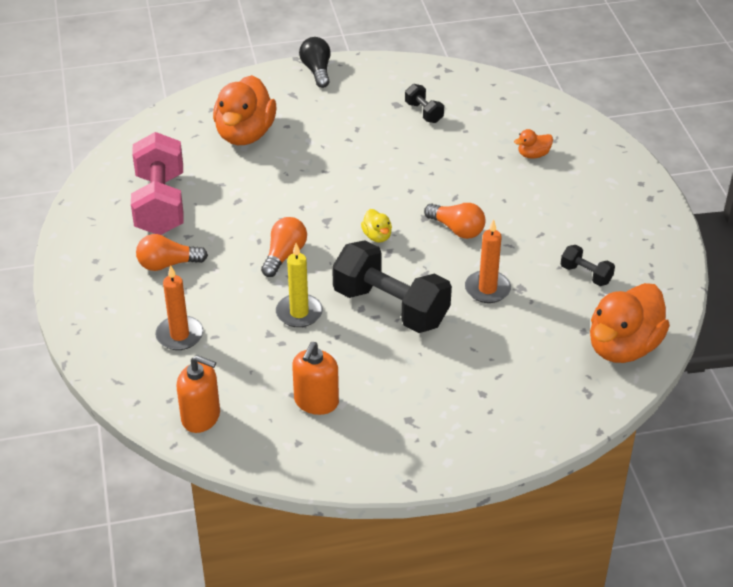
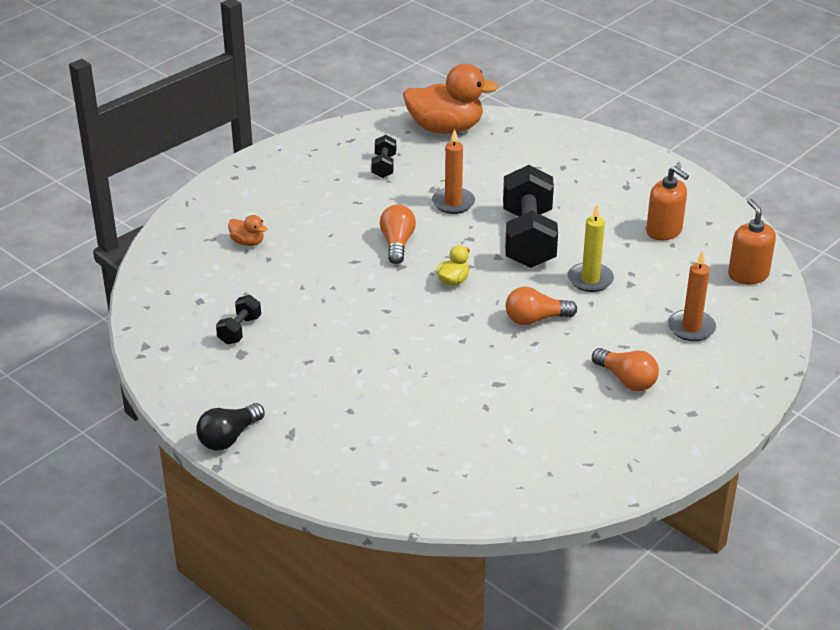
camera: 125 degrees left, 5 degrees down
pink dumbbell [131,132,184,235] -> none
orange duck [213,75,276,145] -> none
orange soap dispenser [292,342,339,415] -> orange soap dispenser turned 60 degrees clockwise [646,166,689,241]

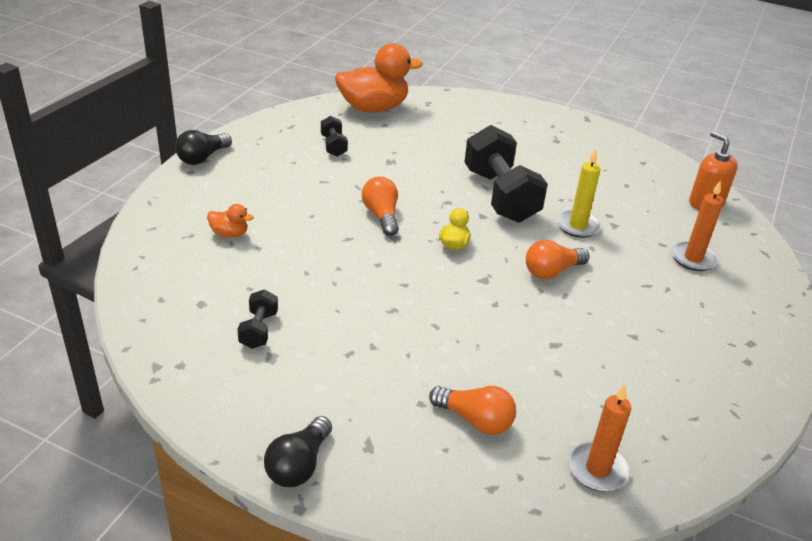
camera: 20 degrees left, 0 degrees up
orange candle [432,129,475,214] -> orange candle moved to [568,384,631,492]
orange light bulb [592,348,659,391] -> orange light bulb moved to [429,386,516,435]
orange soap dispenser [646,166,689,241] -> none
none -> black light bulb [175,130,232,165]

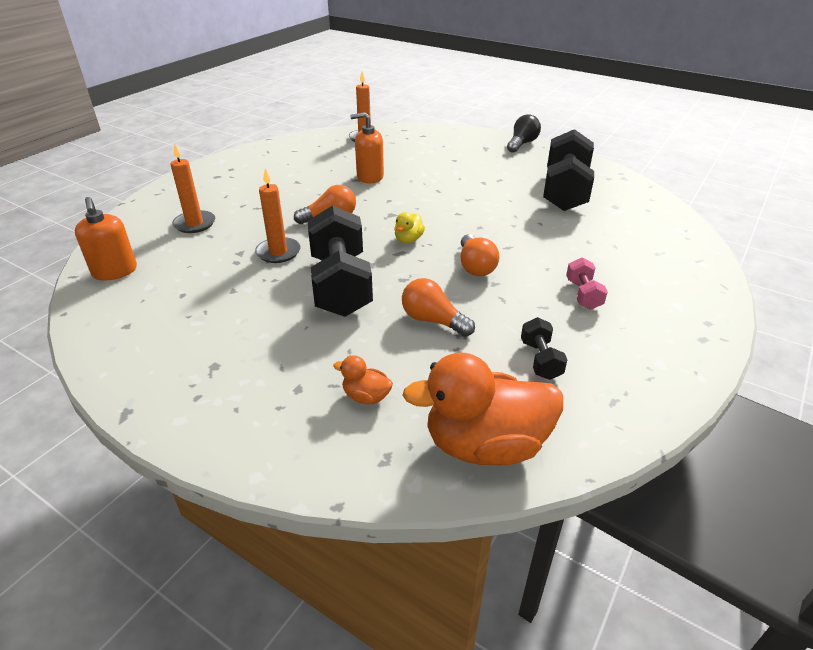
camera: 170 degrees left, 0 degrees up
black light bulb [175,130,232,165] -> none
orange duck [207,204,253,238] -> orange duck moved to [333,355,393,404]
black dumbbell [237,289,278,349] -> black dumbbell [543,129,594,211], size x2.19
orange light bulb [429,386,516,435] -> orange light bulb moved to [402,278,475,337]
yellow candle [556,149,601,238] -> orange candle [255,168,300,263]
none -> orange soap dispenser [350,112,384,183]
none -> pink dumbbell [566,257,608,310]

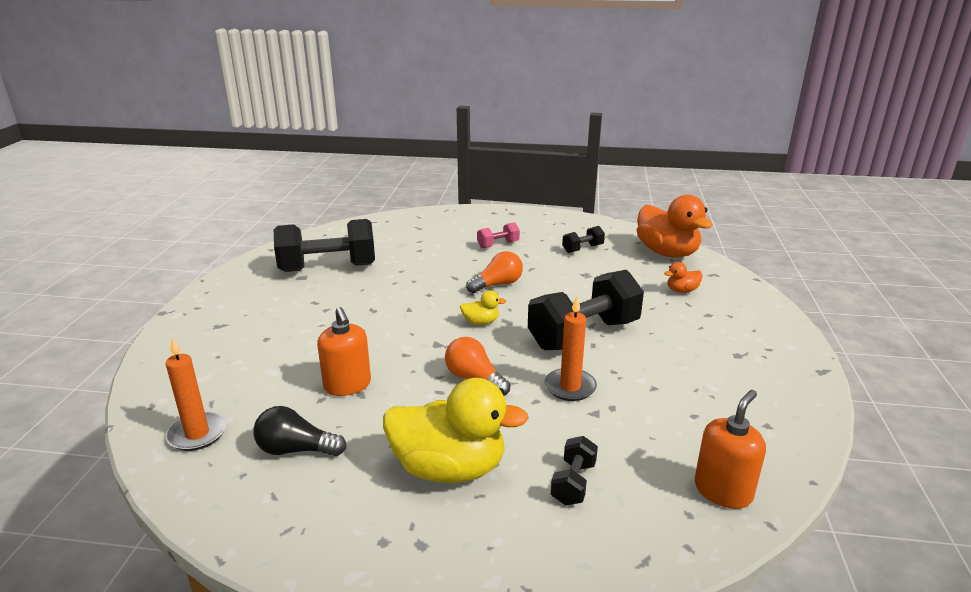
camera: 115 degrees left, 10 degrees down
orange candle [170,143,215,233] -> black dumbbell [551,436,598,505]
orange duck [333,355,393,404] -> orange duck turned 75 degrees clockwise [664,262,703,293]
orange light bulb [402,278,475,337] -> none
black light bulb [507,114,541,153] -> black light bulb moved to [254,406,346,456]
none -> yellow duck [383,378,529,483]

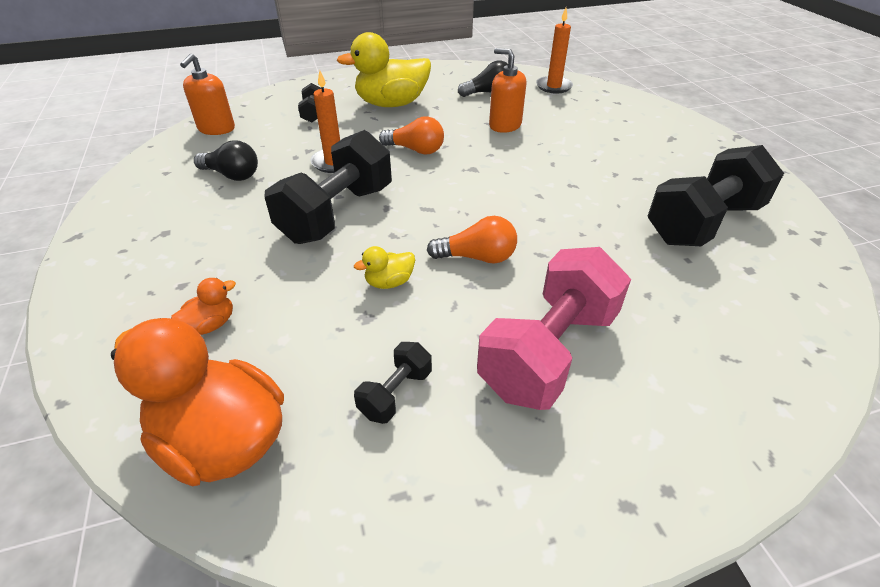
camera: 155 degrees right, 15 degrees up
yellow duck [460,291,506,325] -> yellow duck moved to [354,246,415,289]
orange light bulb [466,251,523,293] -> orange light bulb turned 120 degrees counterclockwise [427,216,517,264]
pink dumbbell [477,222,520,249] -> pink dumbbell [477,247,631,410], size x2.19
none -> black light bulb [194,140,258,181]

